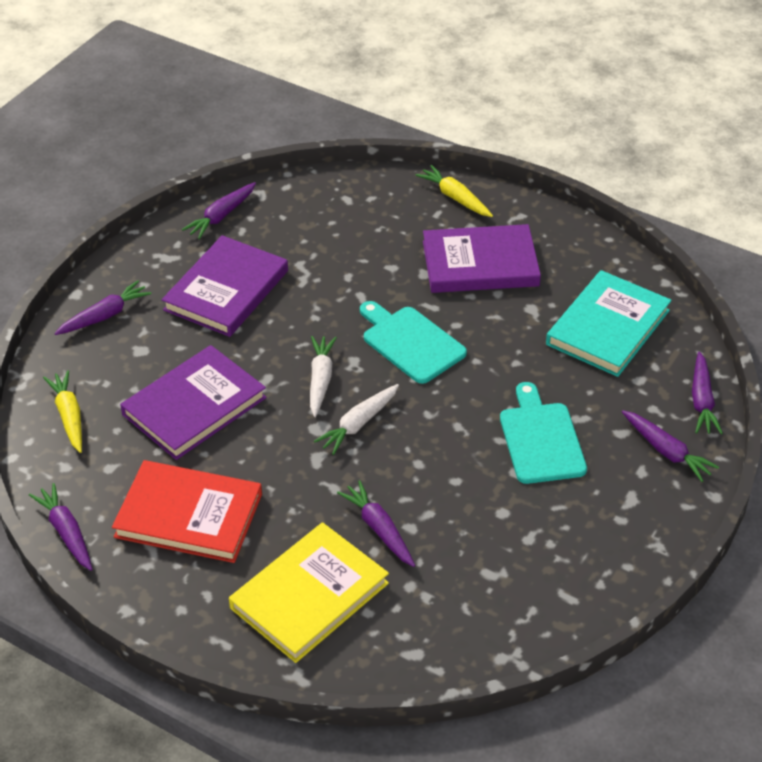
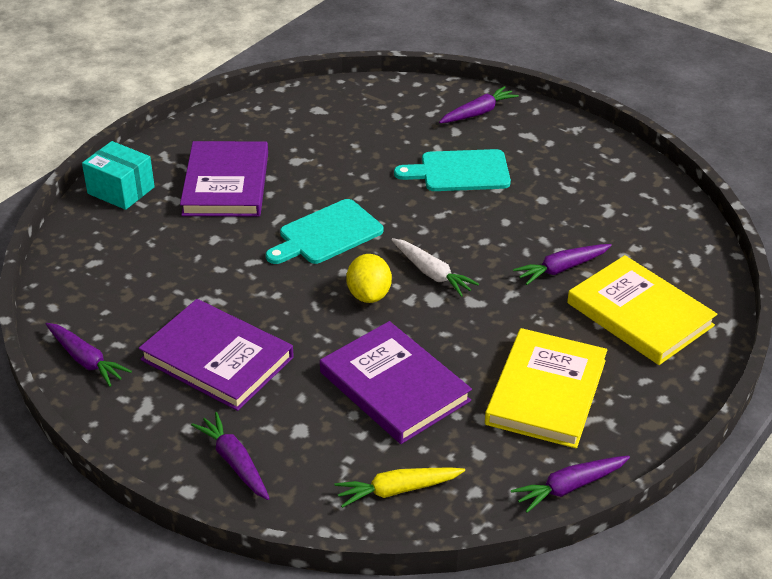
camera: 85 degrees left, 5 degrees down
red book [112,460,262,563] -> yellow book [485,328,607,448]
white carrot [310,336,337,417] -> yellow lemon [346,254,392,303]
yellow carrot [416,165,493,217] -> turquoise box [82,141,155,210]
turquoise book [546,270,672,377] -> none
purple carrot [692,351,723,434] -> none

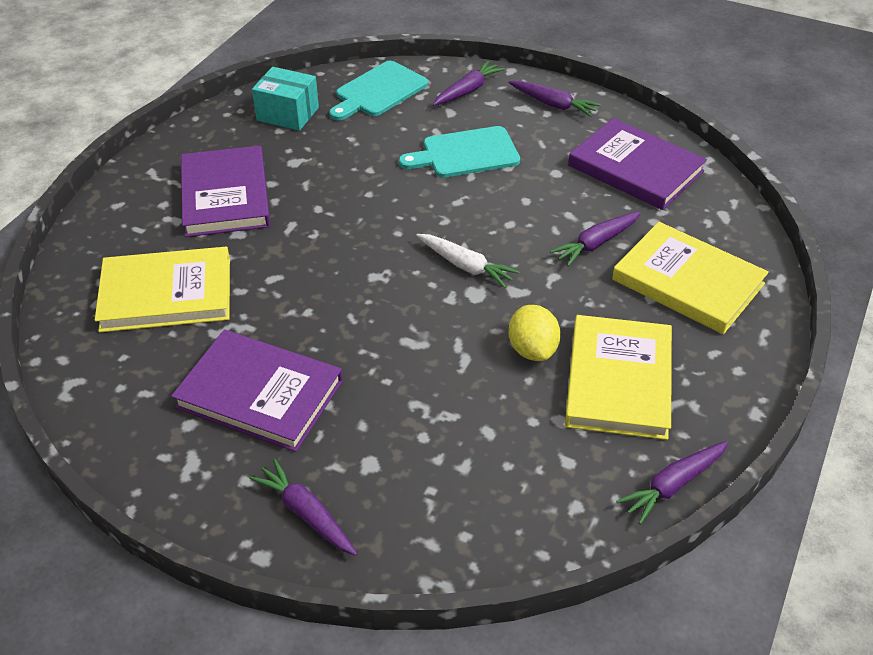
camera: 10 degrees left, 5 degrees up
purple carrot [46,323,132,387] -> purple carrot moved to [509,81,601,117]
turquoise box [82,141,155,210] -> turquoise box moved to [252,67,319,131]
turquoise cutting board [266,199,384,264] -> turquoise cutting board moved to [329,61,428,120]
purple book [320,321,472,444] -> purple book moved to [568,118,707,210]
yellow carrot [334,467,465,508] -> none
yellow lemon [346,254,392,303] -> yellow lemon moved to [509,305,561,361]
none -> yellow book [95,247,230,332]

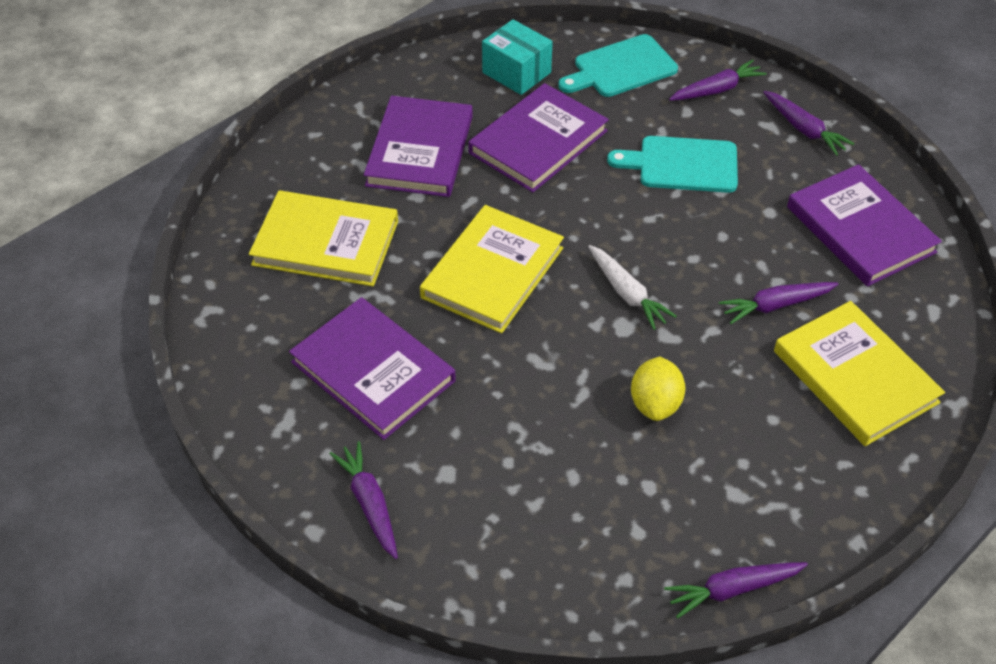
camera: 20 degrees right, 5 degrees up
yellow book [565,315,672,440] -> yellow book moved to [420,205,564,333]
none -> purple book [468,83,609,192]

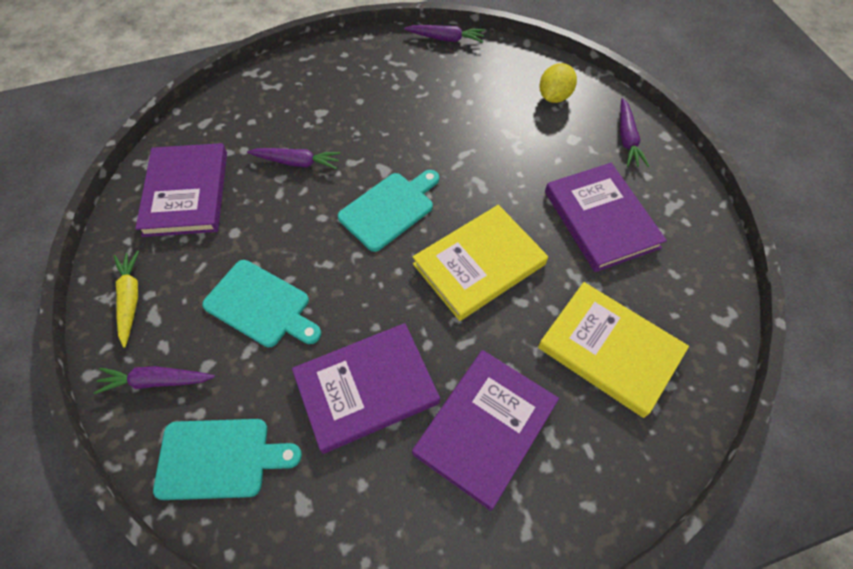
camera: 155 degrees left, 10 degrees up
turquoise box [482,19,553,95] -> none
white carrot [588,245,677,330] -> turquoise cutting board [338,170,439,252]
yellow lemon [631,357,686,421] -> yellow lemon moved to [539,63,577,103]
purple carrot [763,91,854,156] -> yellow carrot [114,250,139,347]
yellow book [774,301,945,446] -> none

